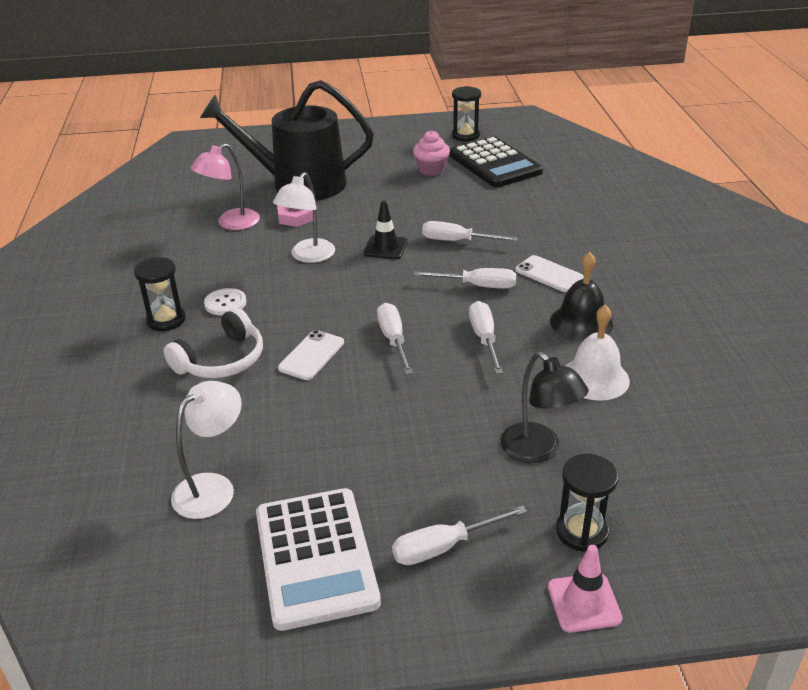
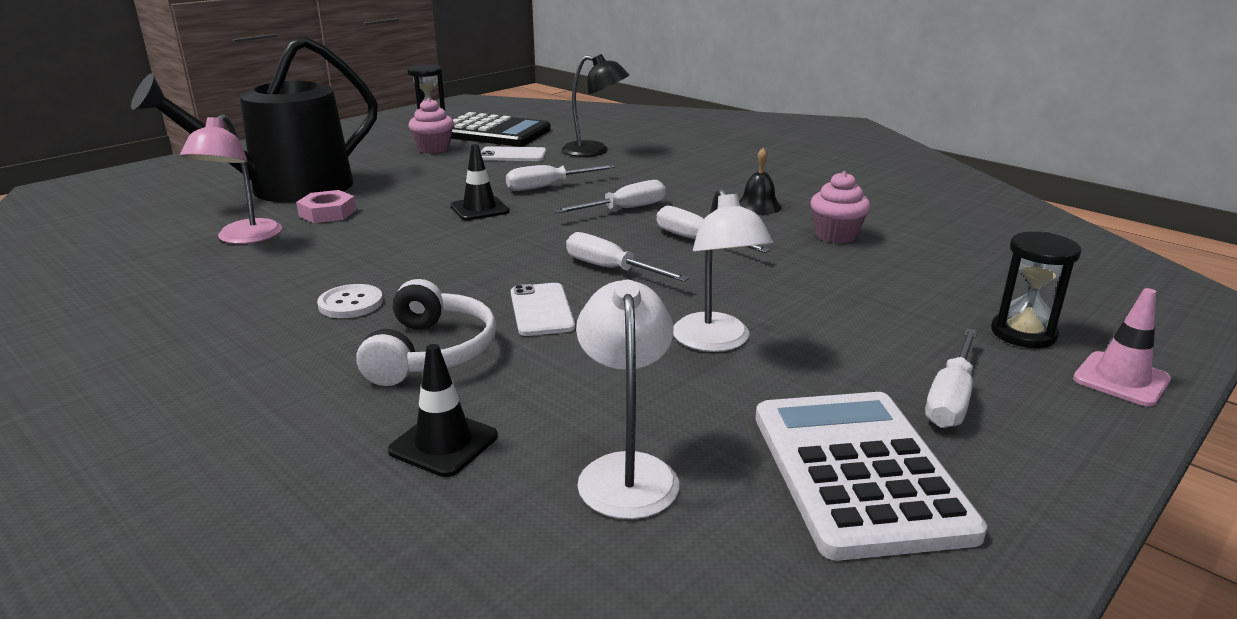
camera: 40 degrees left, 10 degrees down
black hourglass [134,257,186,331] -> none
white calculator [256,488,381,631] -> white calculator turned 135 degrees counterclockwise [756,392,987,561]
white lamp [273,172,335,263] -> white lamp moved to [673,188,773,352]
black lamp [501,352,588,463] -> black lamp moved to [562,54,629,157]
white phone [515,255,584,292] -> white phone moved to [481,146,546,161]
black bell [550,252,613,341] -> black bell [739,148,782,215], size x0.66
white bell [566,305,630,401] -> pink cupcake [810,171,871,243]
none -> black traffic cone [388,344,498,477]

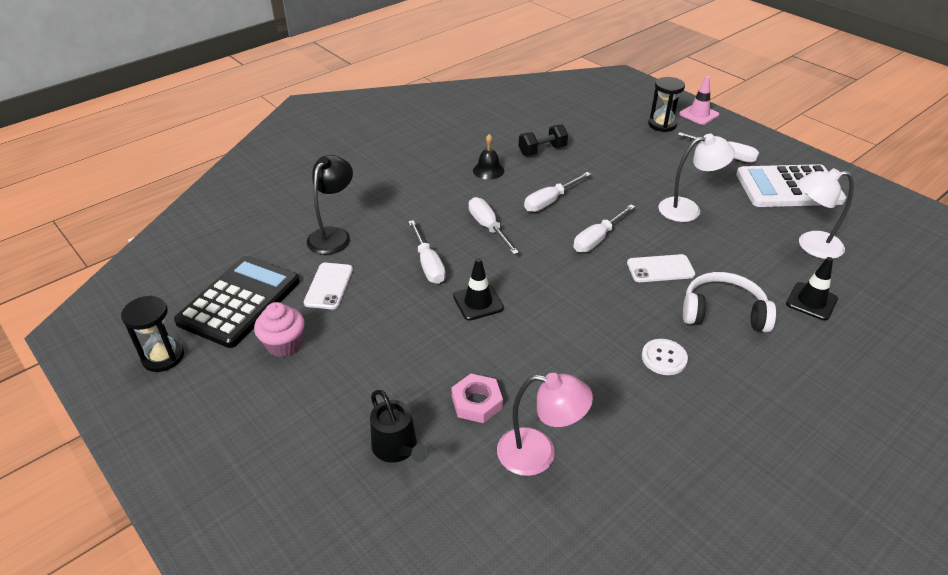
camera: 85 degrees left, 15 degrees up
black watering can [131,36,378,203] -> black watering can [370,390,429,463], size x0.43
pink cupcake [810,171,871,243] -> black dumbbell [519,124,568,156]

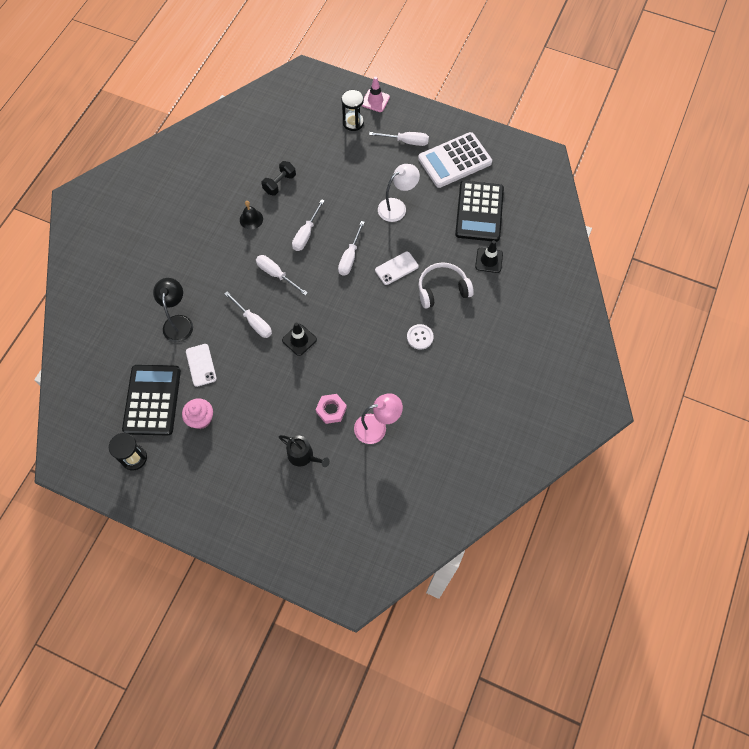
camera: 25 degrees left, 25 degrees up
white lamp [799,168,854,259] -> black calculator [455,181,504,242]

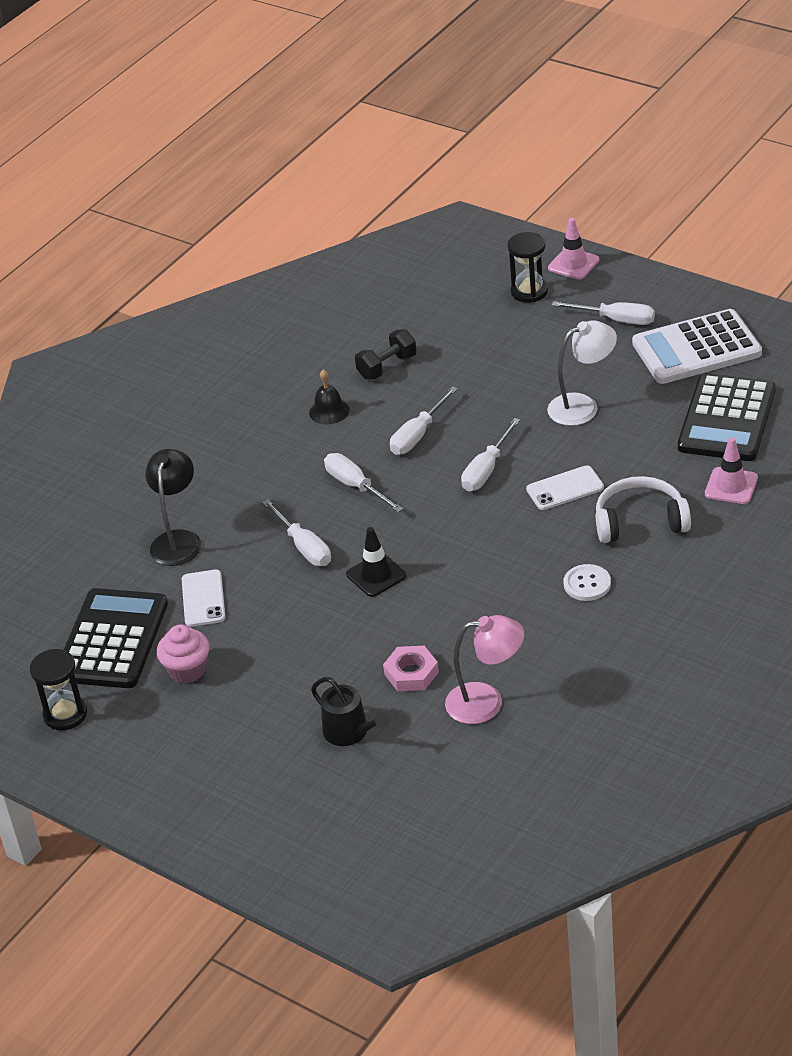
camera: 15 degrees right, 25 degrees down
black traffic cone [475,240,503,273] -> pink traffic cone [705,437,758,504]

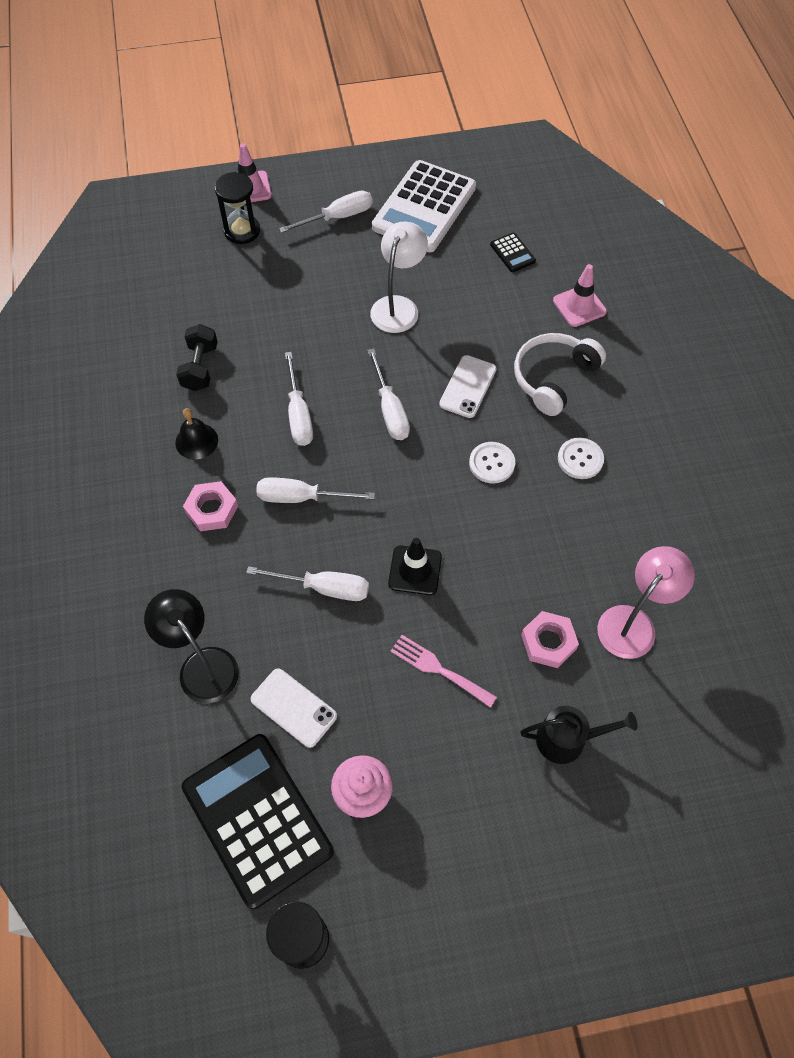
camera: 50 degrees left, 20 degrees up
black calculator [678,373,776,461] -> black calculator [490,233,536,272], size x0.41
none -> pink nut [183,481,238,531]
none -> pink fork [390,635,497,708]
none -> white button [469,442,515,483]

